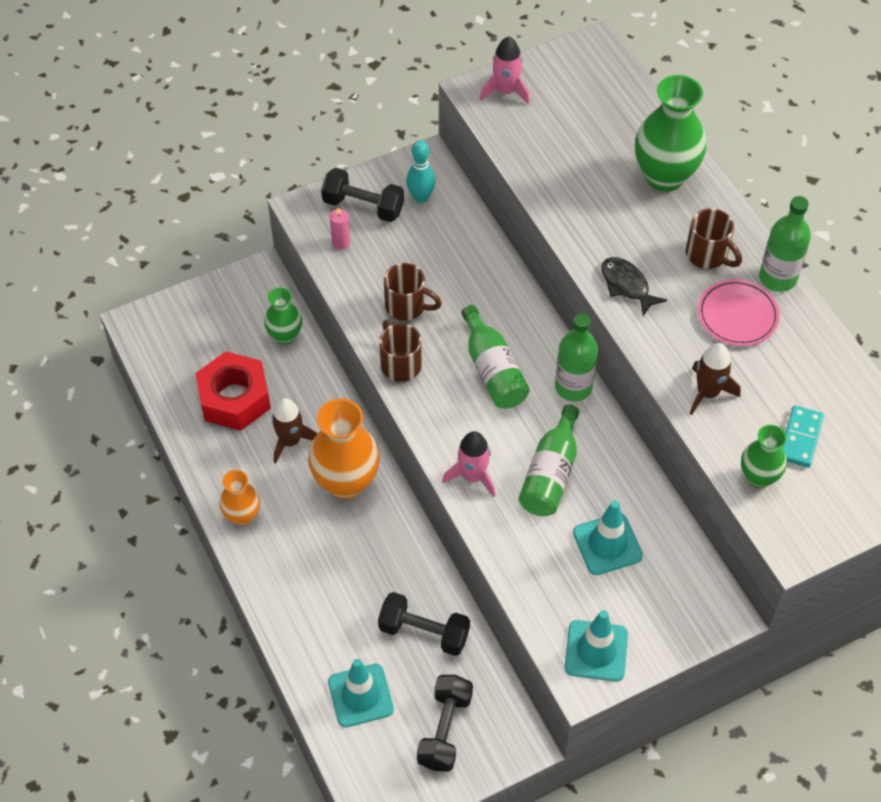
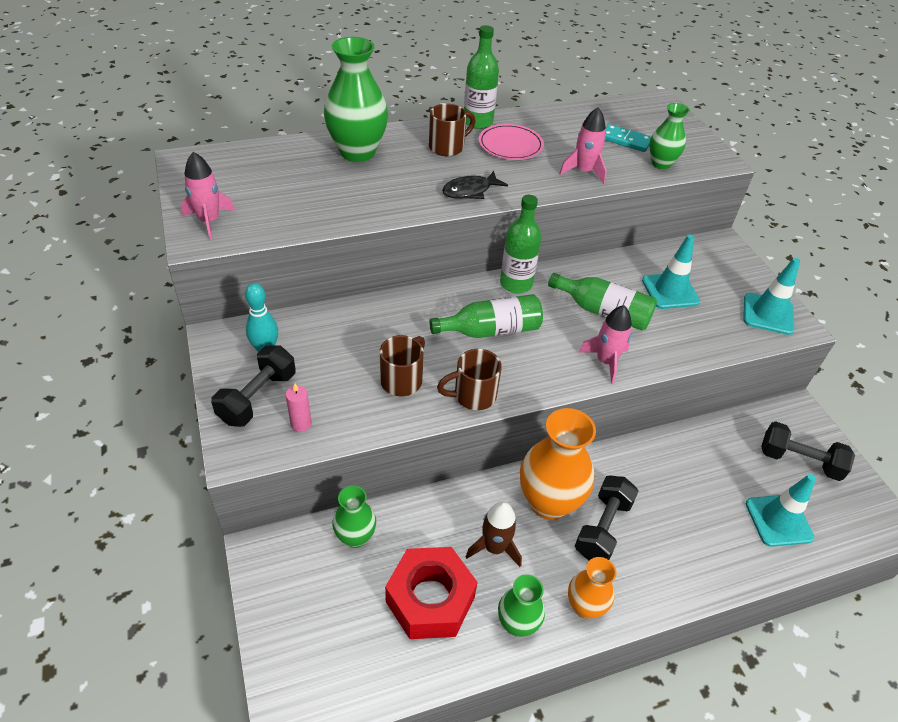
camera: 85 degrees left, 10 degrees down
black dumbbell [378,592,470,656] -> black dumbbell moved to [575,475,639,561]
brown rocket [690,343,741,415] -> pink rocket [559,107,607,183]
none -> green vase [498,575,545,637]

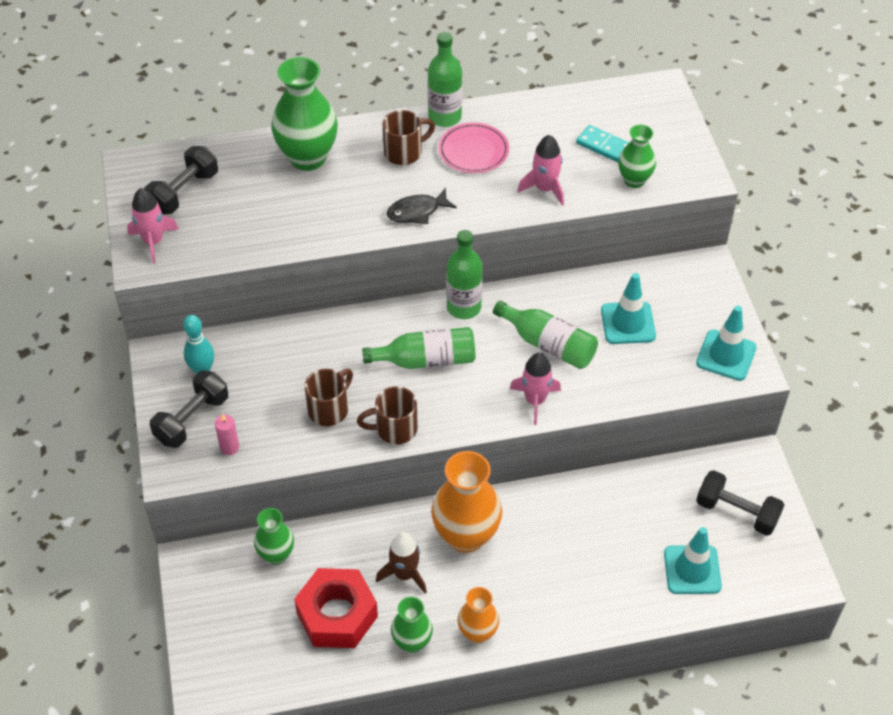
camera: 10 degrees right, 5 degrees up
black dumbbell [575,475,639,561] -> black dumbbell moved to [144,146,218,214]

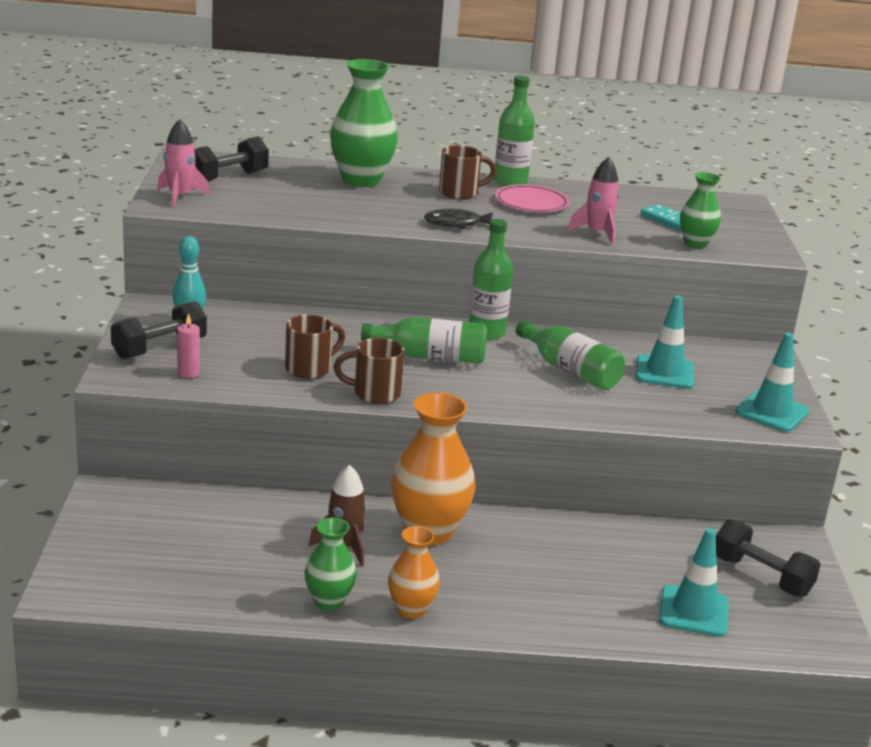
camera: 10 degrees right, 25 degrees down
green vase [254,508,294,565] -> none
red nut [294,568,378,648] -> none
pink rocket [510,353,561,425] -> none

